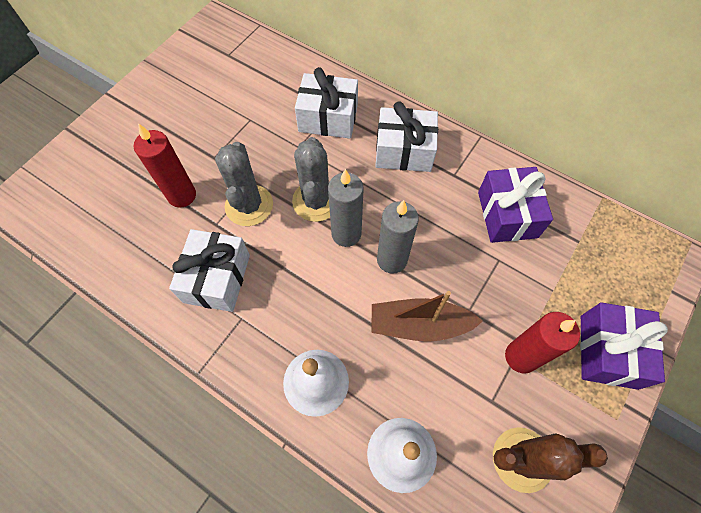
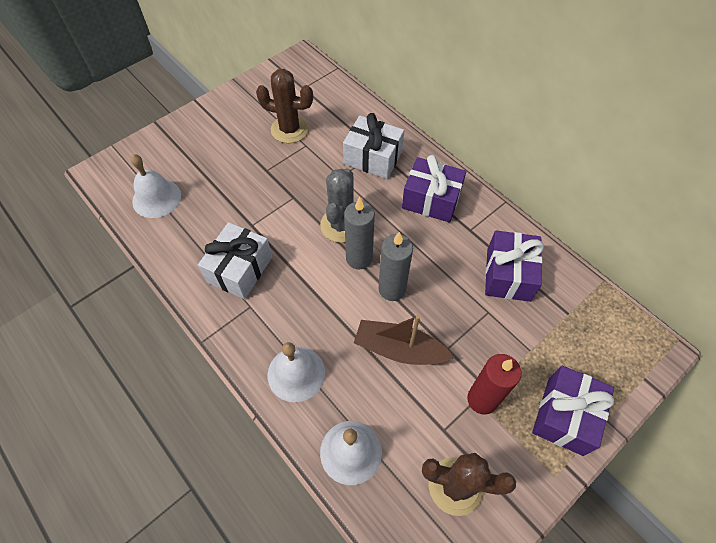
camera: 15 degrees right, 5 degrees down
red candle [134,124,196,208] -> none
grey cactus [215,142,273,226] -> none
white gift [375,101,438,172] -> purple gift [402,155,466,223]
none -> white bell [130,154,181,218]
none -> brown cactus [256,69,313,143]

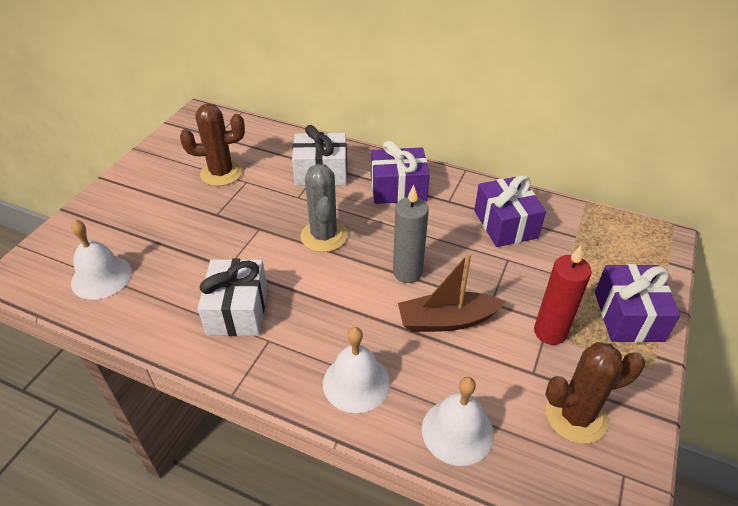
camera: 25 degrees left, 15 degrees down
grey candle [344,197,375,269] -> none

